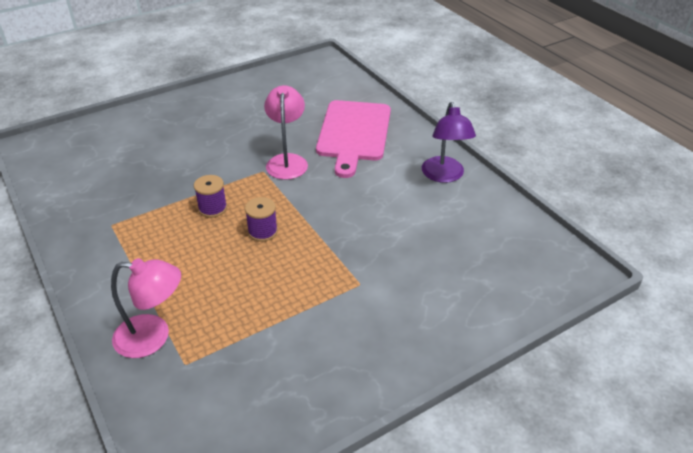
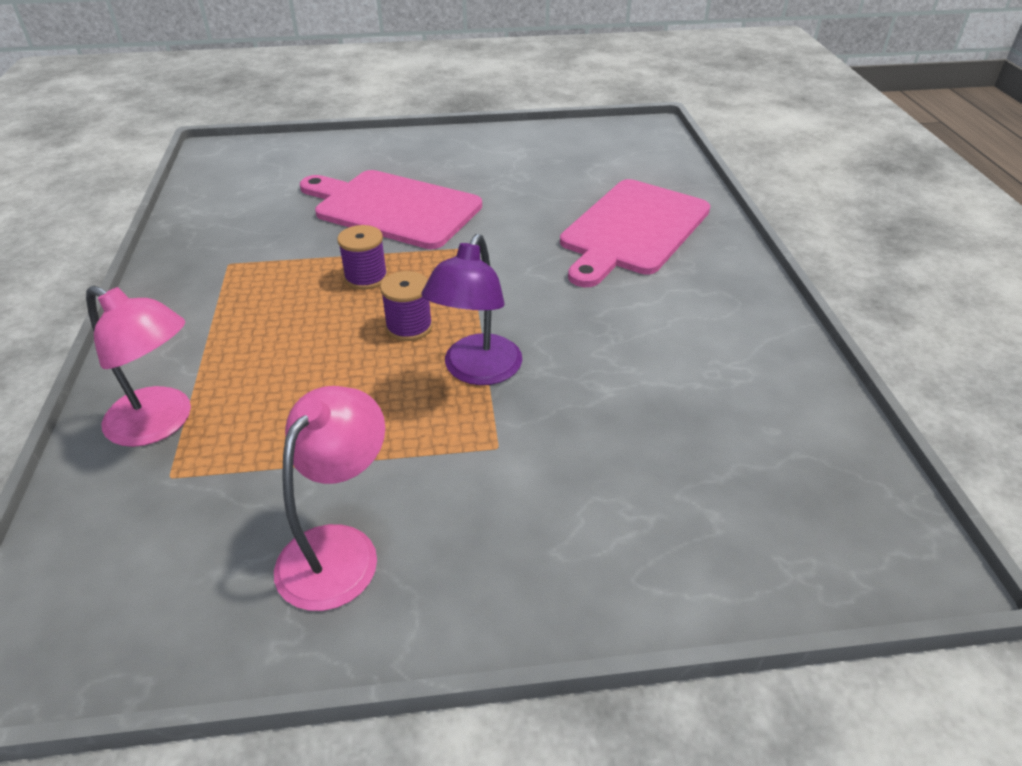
camera: 25 degrees right, 0 degrees up
pink lamp [264,85,308,180] -> pink lamp moved to [274,386,385,611]
purple lamp [422,102,476,183] -> purple lamp moved to [421,234,522,385]
none -> pink cutting board [300,170,482,249]

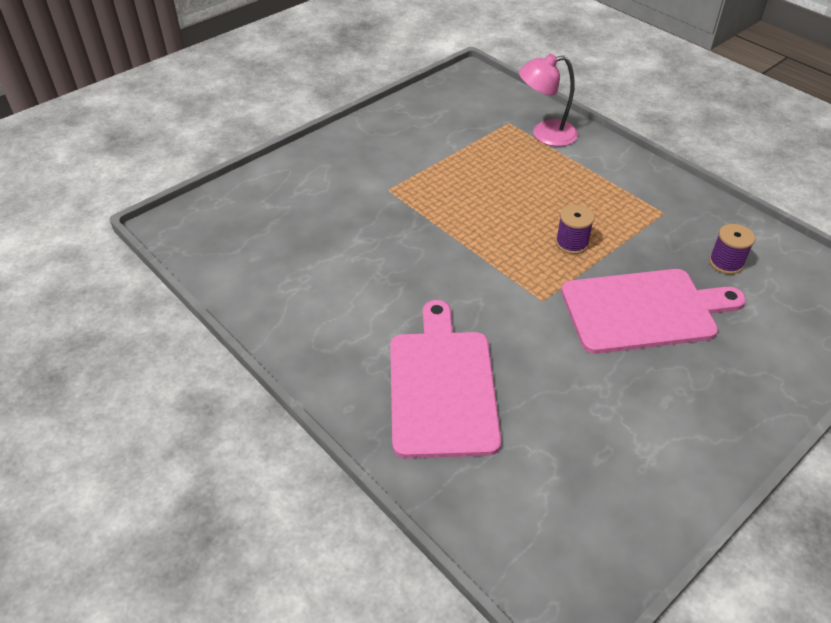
camera: 145 degrees right, 5 degrees up
pink lamp [274,386,385,611] -> none
purple spool [380,271,433,341] -> purple spool moved to [709,224,755,274]
purple lamp [421,234,522,385] -> none

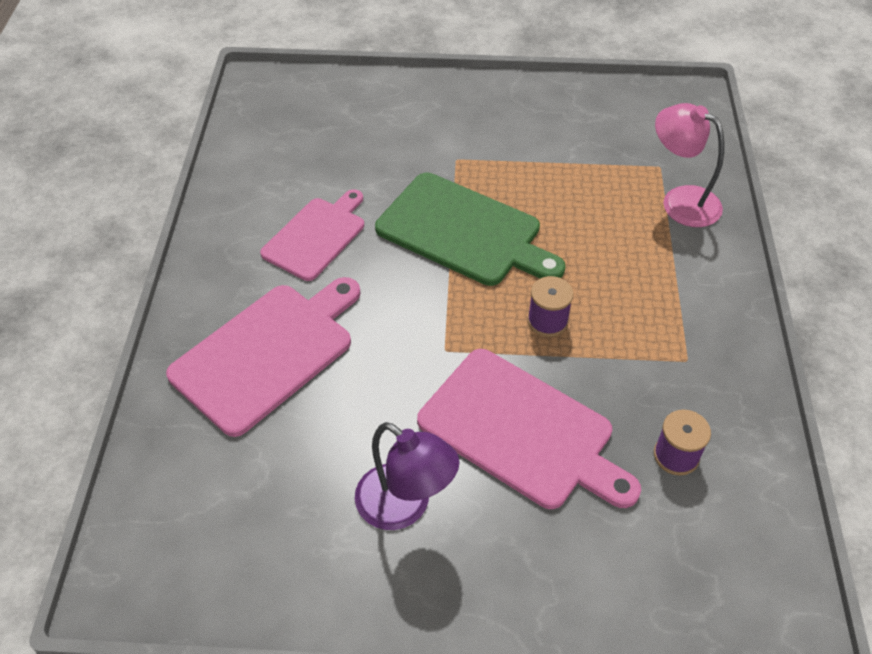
camera: 45 degrees right, 5 degrees up
none -> pink cutting board [260,189,364,281]
none -> purple lamp [355,422,459,530]
none -> green cutting board [375,173,566,286]

